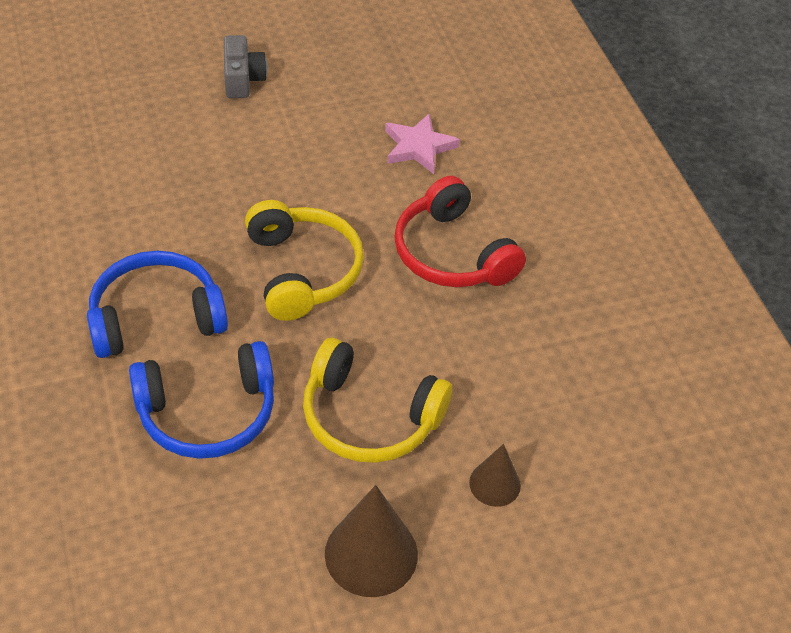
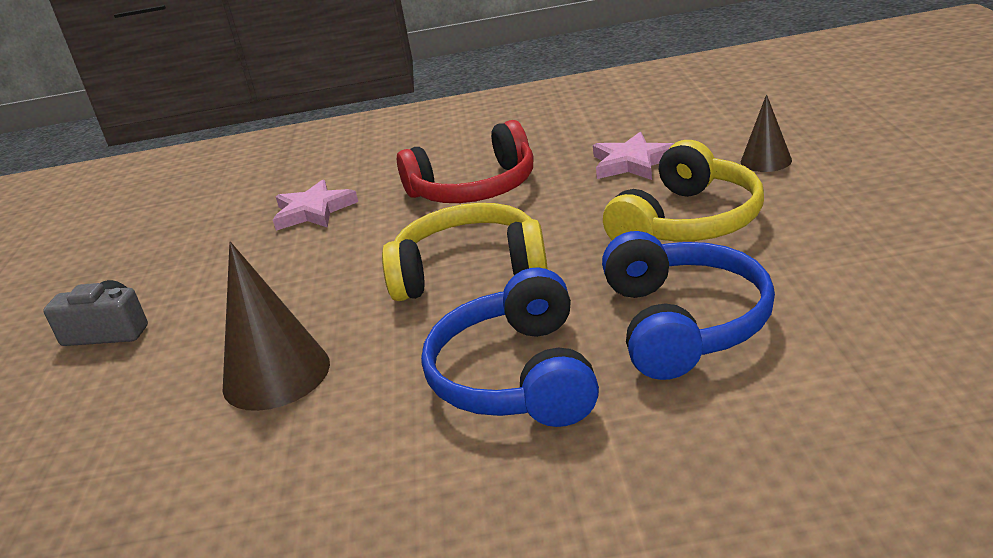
camera: 70 degrees left, 20 degrees down
brown cone [325,485,418,597] -> brown cone moved to [223,242,330,411]
none -> pink star [593,132,674,180]

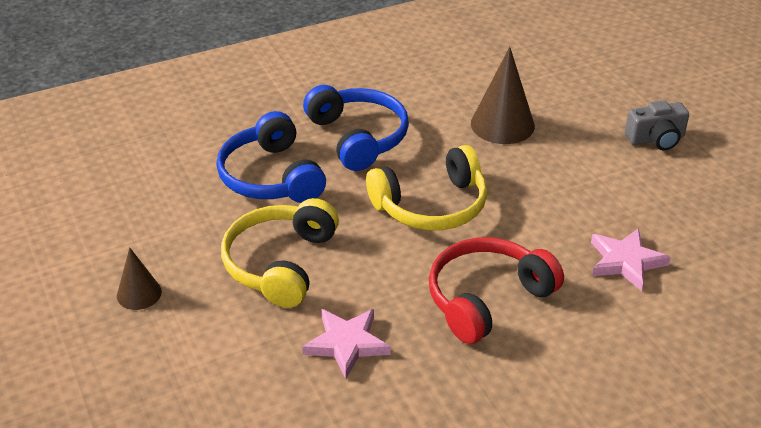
camera: 155 degrees right, 10 degrees up
brown cone [741,94,792,172] -> brown cone moved to [117,247,162,310]

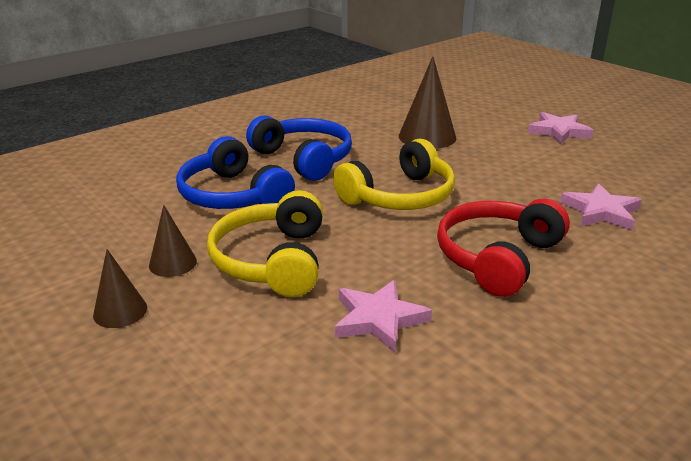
camera: 15 degrees left, 10 degrees down
grey camera [625,100,689,150] -> pink star [528,112,594,144]
none -> brown cone [149,205,197,277]

